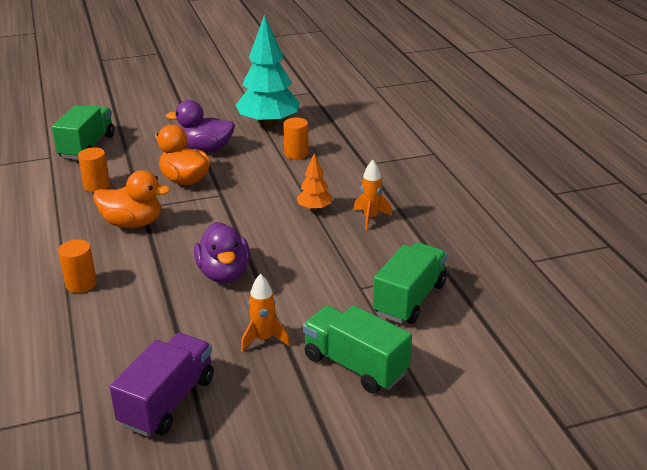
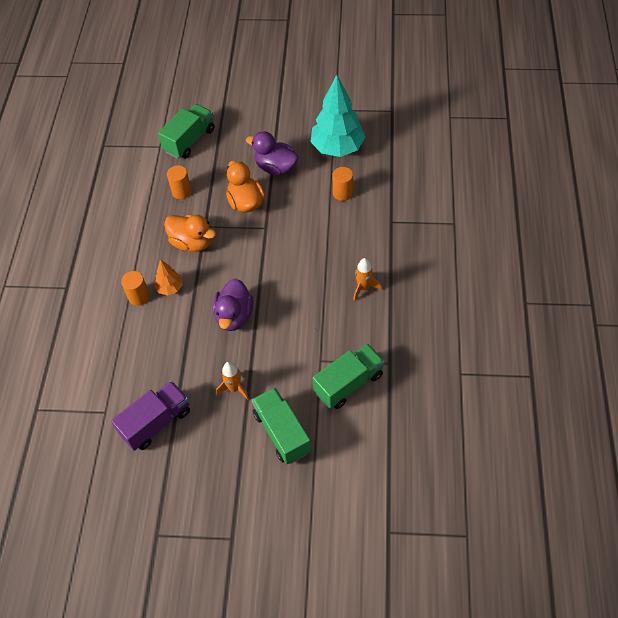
camera: 25 degrees right, 25 degrees up
orange tree [297,153,332,211] -> orange tree moved to [154,259,183,295]

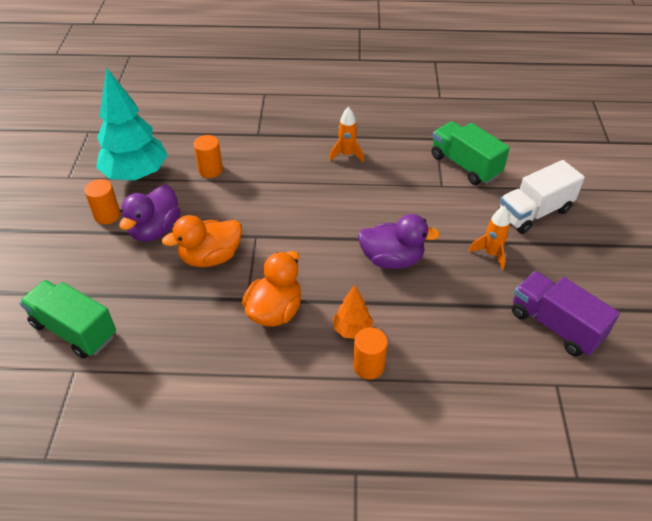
camera: 95 degrees left, 10 degrees down
orange cylinder [167,165,192,199] -> orange cylinder moved to [84,179,120,224]
green truck [252,387,311,464] -> white truck [498,160,585,234]

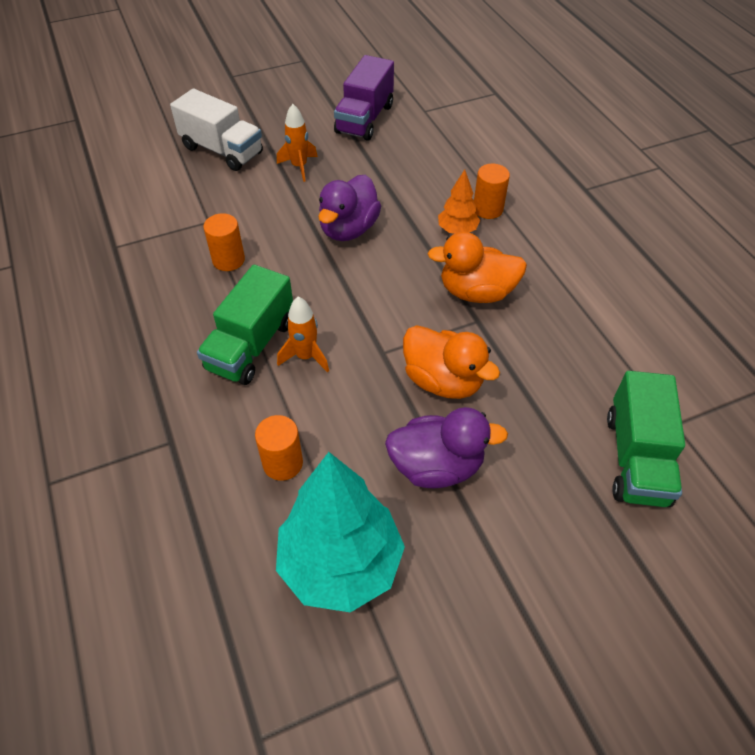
camera: 115 degrees left, 5 degrees up
orange cylinder [84,179,120,224] -> orange cylinder moved to [203,213,245,271]
orange rocket [329,107,364,162] -> orange rocket moved to [277,297,329,373]
purple duck [358,214,440,269] -> purple duck turned 135 degrees counterclockwise [318,175,381,241]
green truck [431,121,510,185] -> green truck moved to [197,265,293,385]

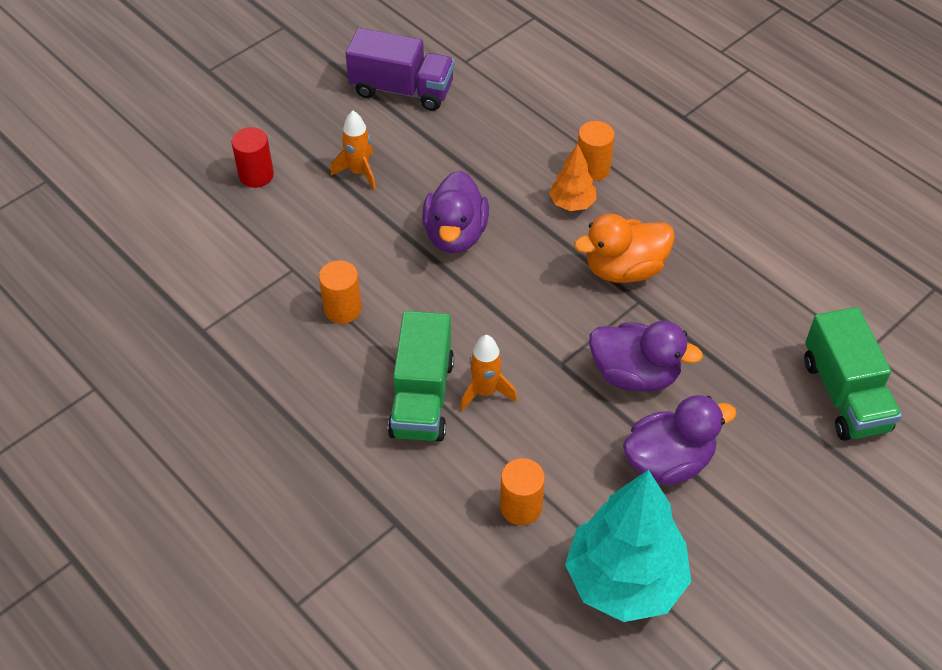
camera: 20 degrees left, 0 degrees up
white truck [170,89,263,171] -> red cylinder [232,127,274,188]
purple truck [334,55,394,141] -> purple truck turned 75 degrees counterclockwise [346,28,455,111]
orange duck [403,325,500,399] -> purple duck [589,321,703,392]

